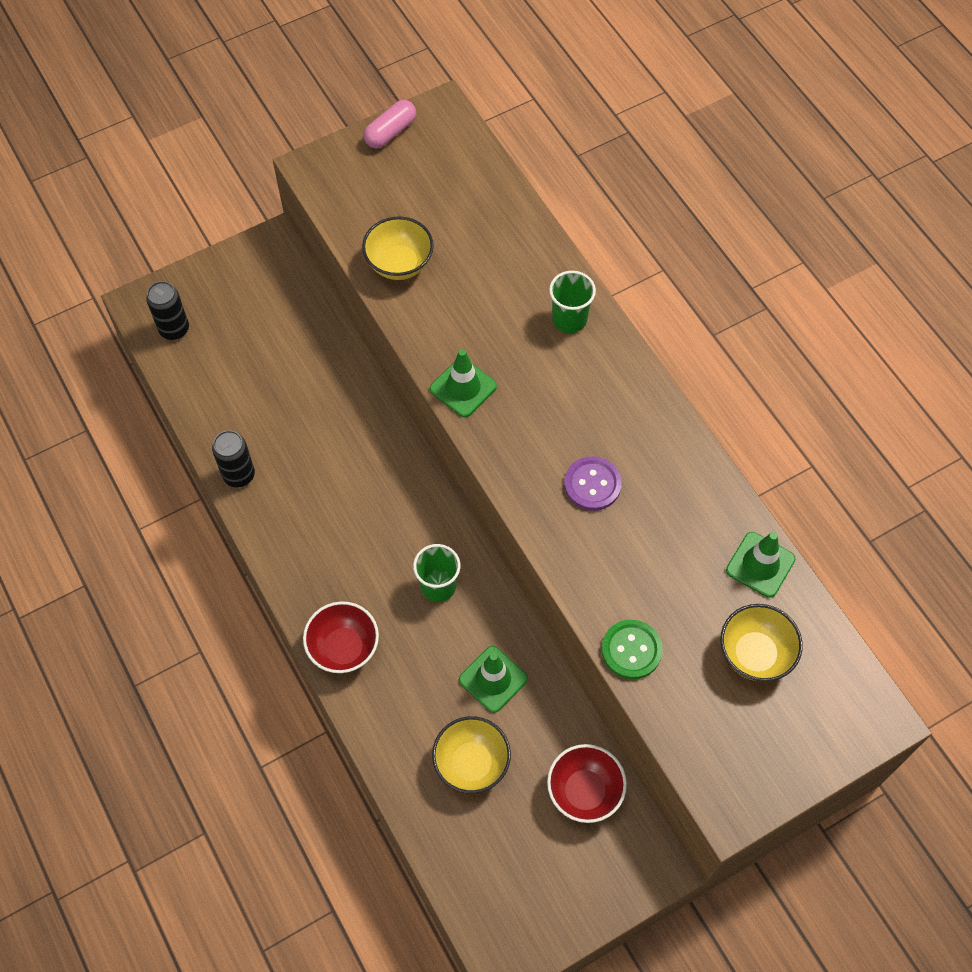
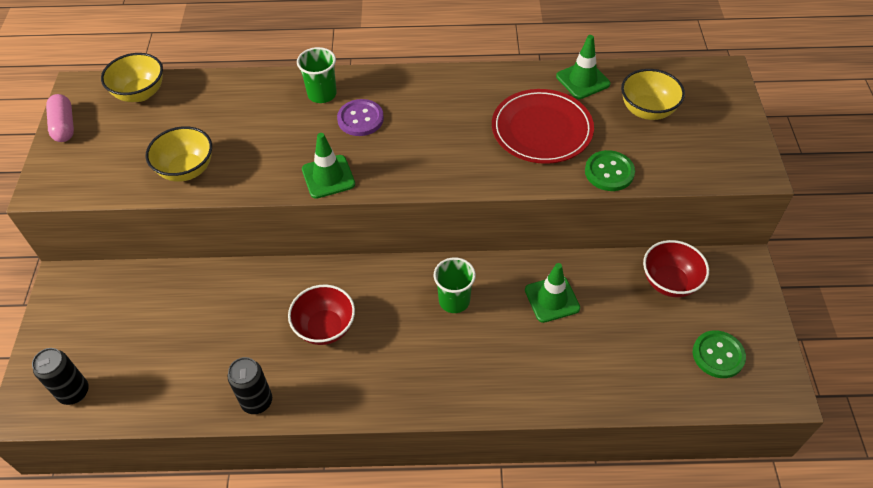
camera: 60 degrees left, 10 degrees down
red bowl [303,601,379,673] -> red bowl moved to [288,285,355,345]
yellow bowl [432,716,511,794] -> yellow bowl moved to [101,53,163,102]
purple button [564,456,622,511] -> purple button moved to [337,99,384,136]
none -> red plate [492,89,594,164]
none -> green button [693,330,746,378]

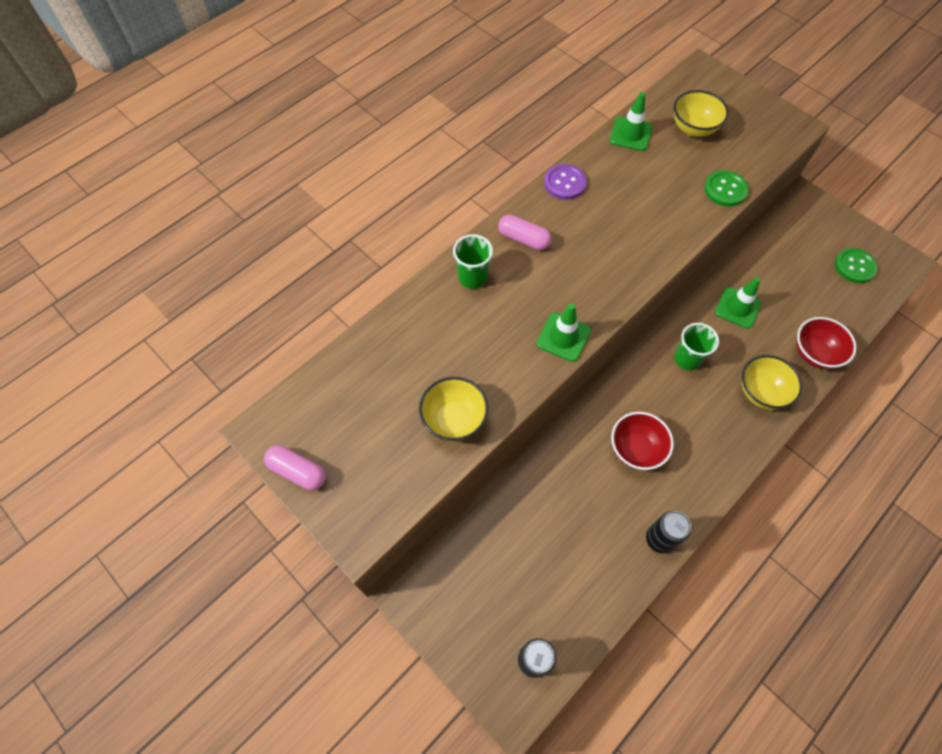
camera: 45 degrees left, 10 degrees up
yellow bowl [101,53,163,102] -> yellow bowl moved to [742,355,802,410]
purple button [337,99,384,136] -> purple button moved to [544,164,587,200]
red plate [492,89,594,164] -> none
red bowl [643,240,709,297] -> red bowl moved to [796,317,856,369]
none -> pink capsule [498,215,552,250]

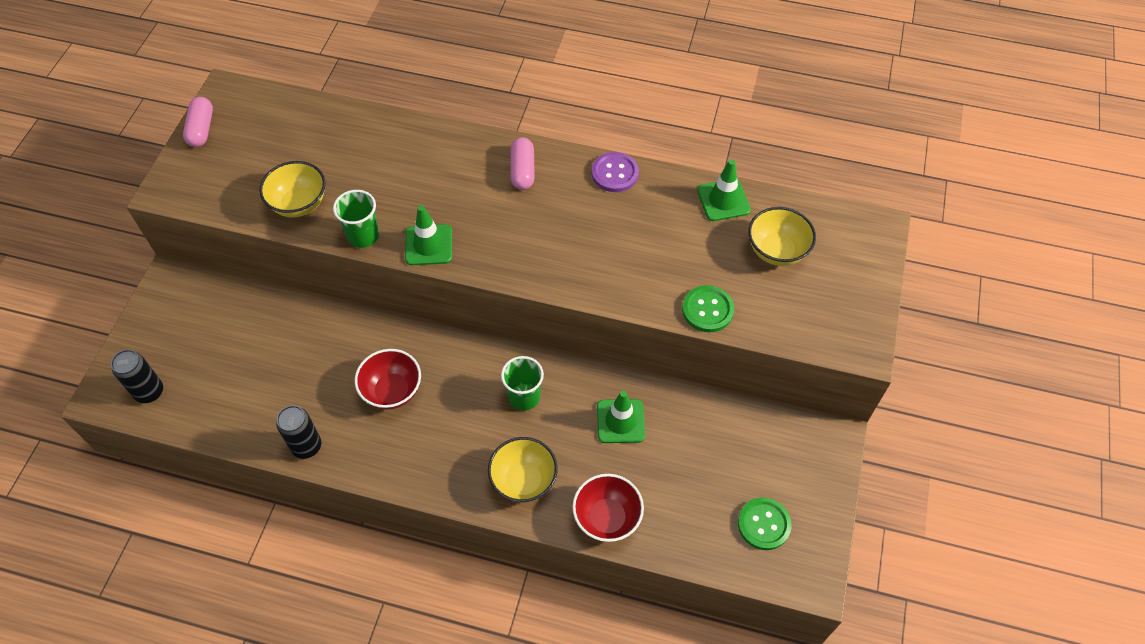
camera: 60 degrees right, 5 degrees down
green cup [453,234,493,289] -> green cup moved to [333,190,379,248]

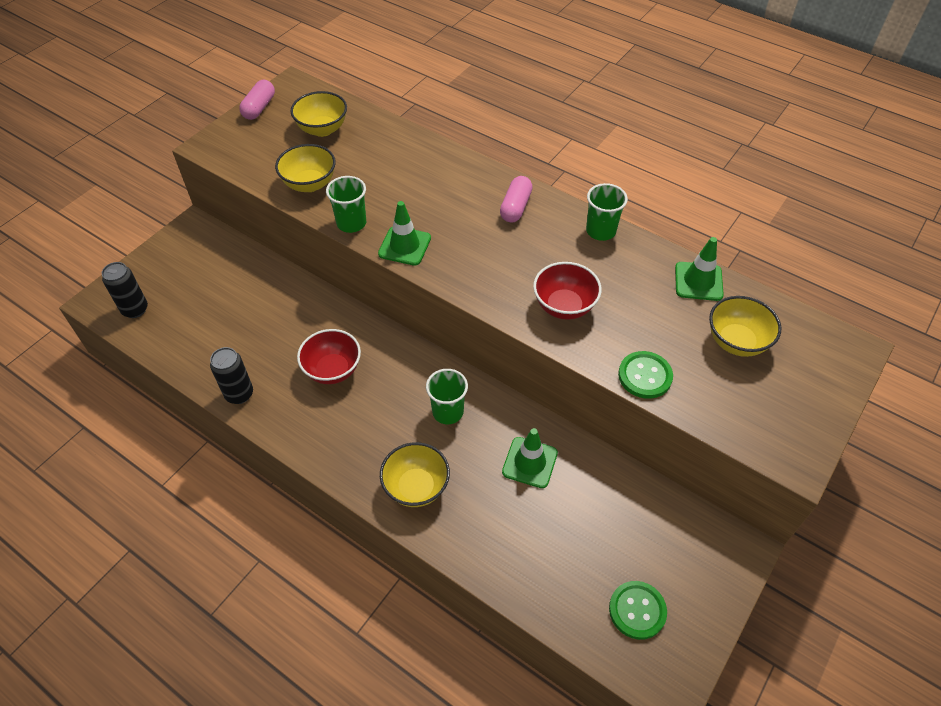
camera: 20 degrees right, 5 degrees down
red bowl [572,474,644,542] -> red bowl moved to [533,262,602,320]
purple button [592,152,639,192] -> green cup [586,183,628,241]
none -> yellow bowl [291,91,347,137]

